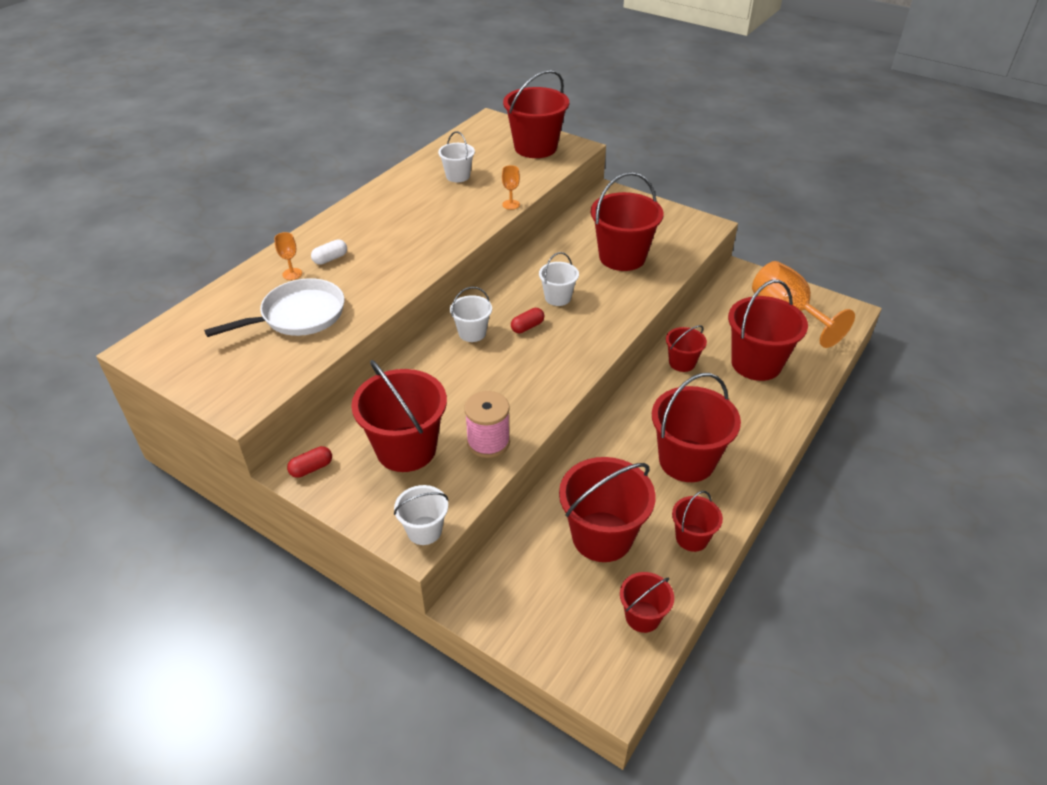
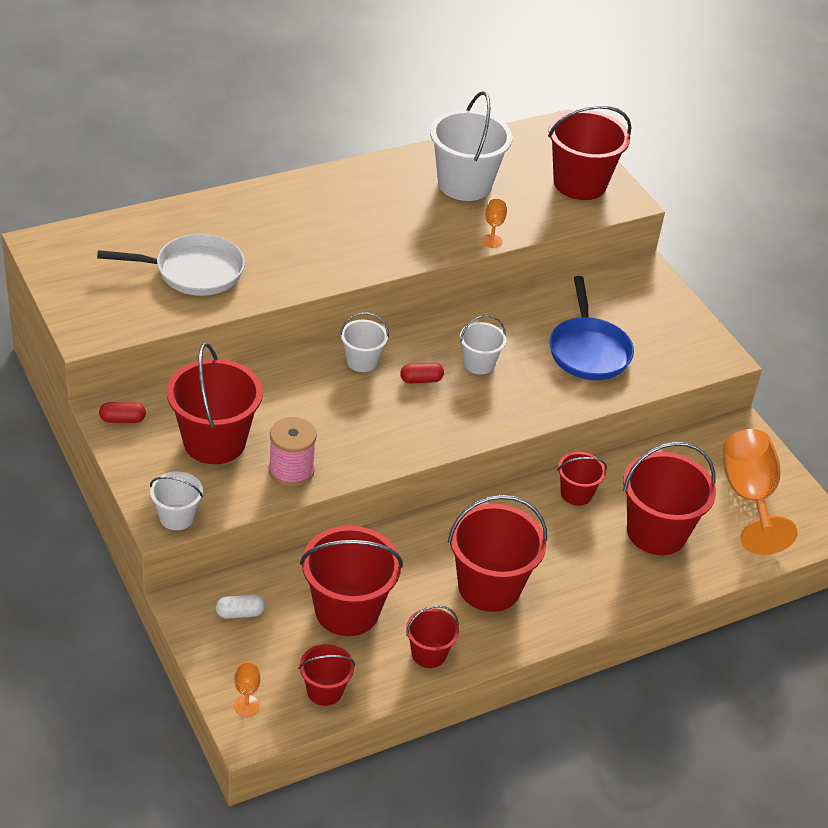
camera: 25 degrees right, 0 degrees up
orange goblet [274,232,302,280] -> orange goblet moved to [234,662,261,717]
white capsule [311,240,347,265] -> white capsule moved to [216,595,265,619]
white bucket [438,131,475,182] -> white bucket [430,91,512,201], size x1.87
red bucket [591,172,663,271] -> blue pan [549,276,634,380]

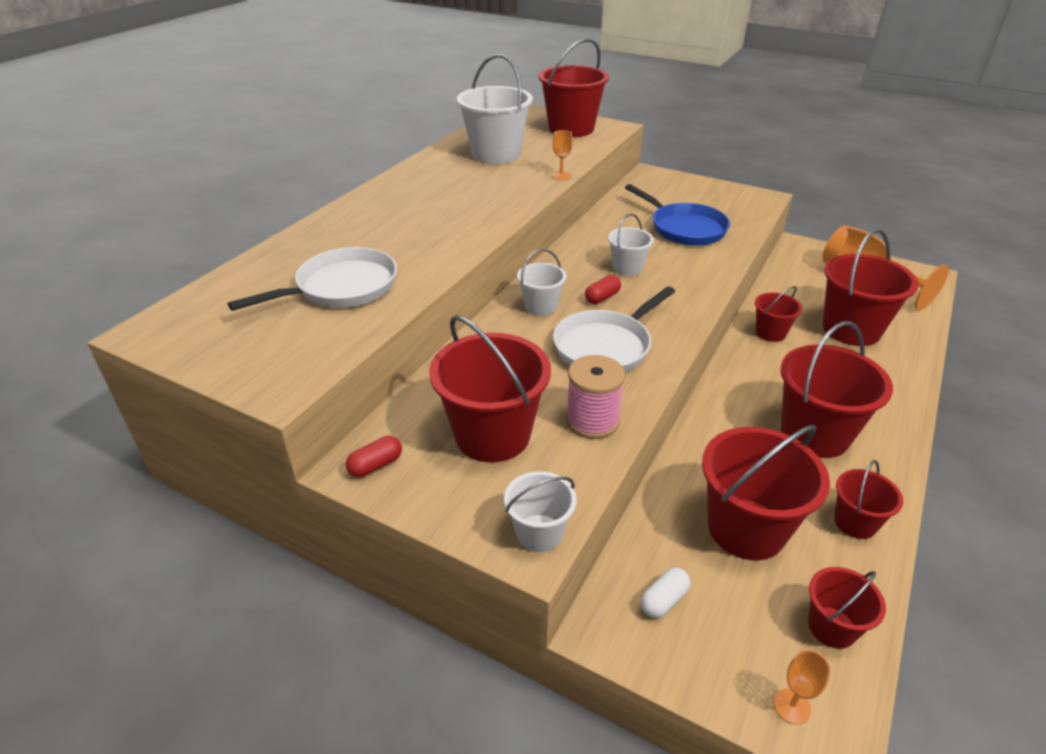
camera: 30 degrees left, 5 degrees down
none -> white pan [553,286,675,372]

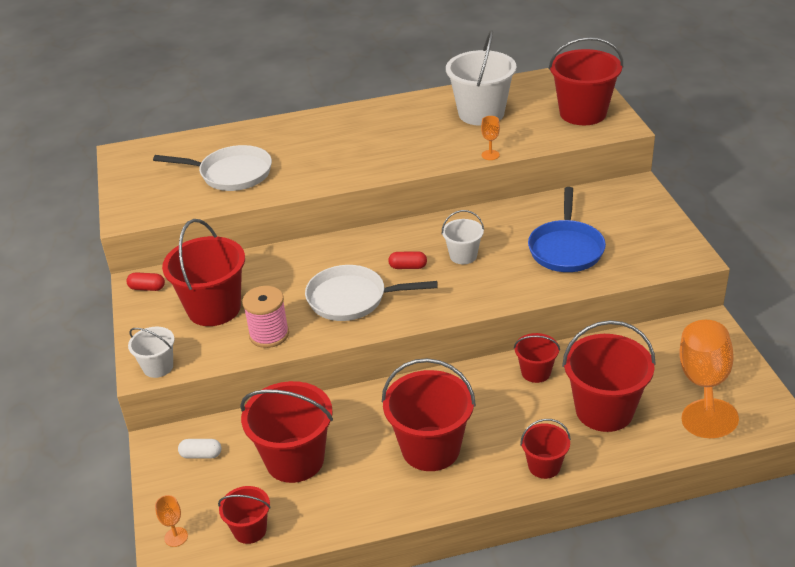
camera: 50 degrees right, 0 degrees up
white bucket [517,249,566,316] -> none
red bucket [834,460,903,539] -> red bucket moved to [520,419,571,479]

